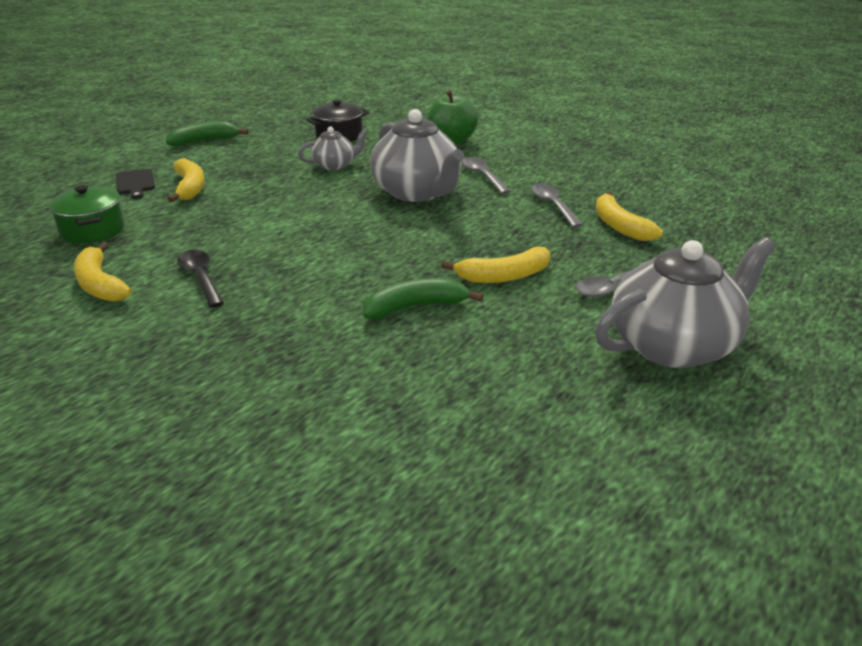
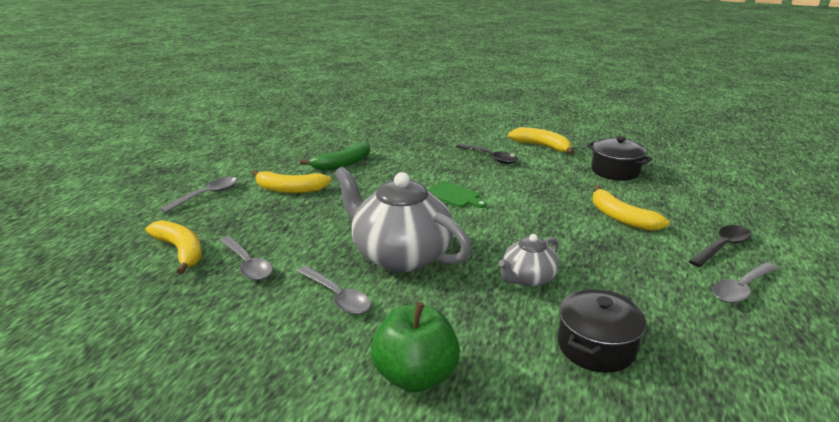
camera: 160 degrees right, 5 degrees down
green pot [49,185,125,243] -> black pot [587,136,652,181]
black cutting board [116,169,155,199] -> none
green banana [166,121,249,147] -> grey spoon [712,262,778,303]
yellow banana [441,247,551,283] -> yellow banana turned 135 degrees counterclockwise [252,170,331,193]
grey teapot [595,237,776,368] -> none
none -> green cutting board [427,181,487,208]
none -> black spoon [689,225,751,267]

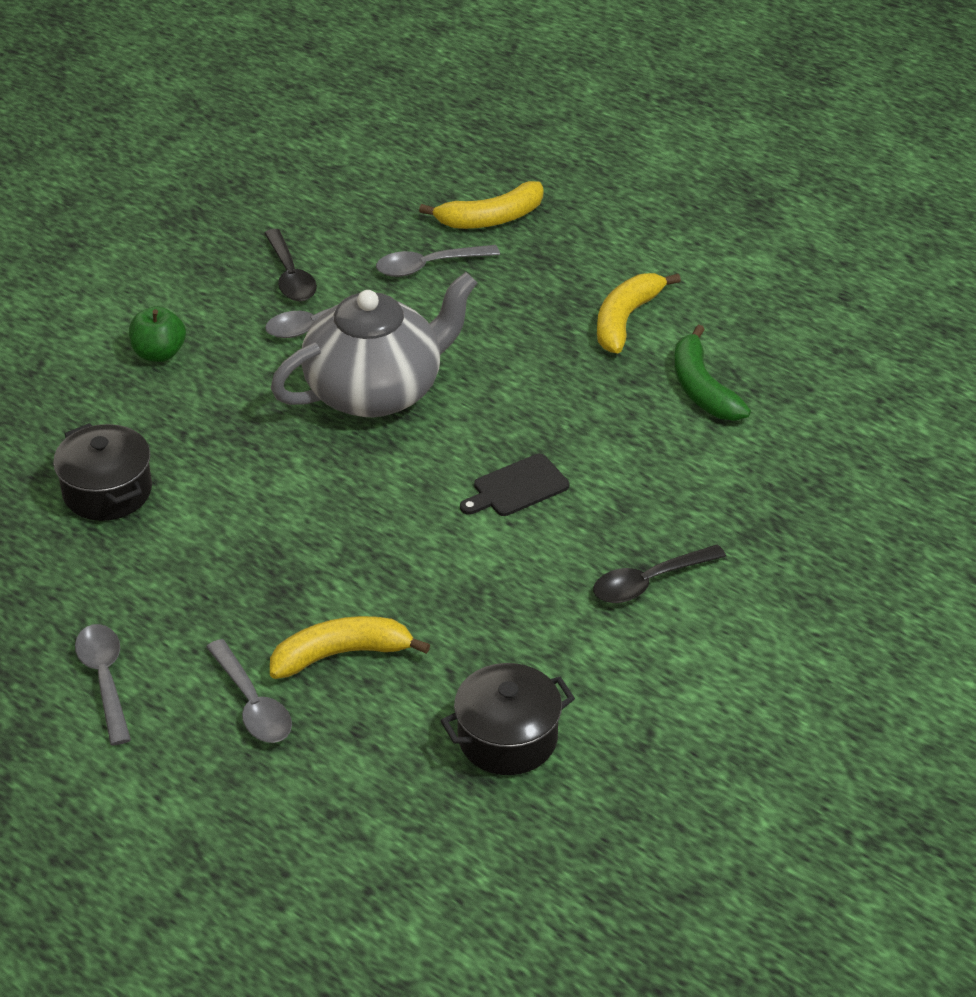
camera: 110 degrees right, 15 degrees up
grey spoon [160,177,237,213] -> grey spoon moved to [206,639,292,743]
green apple [371,302,460,392] -> green apple [129,306,186,362], size x0.65
green cutting board [427,181,487,208] -> black cutting board [460,454,569,516]
grey teapot [498,234,559,287] -> none
yellow banana [508,127,574,155] -> none
black spoon [689,225,751,267] -> black spoon moved to [264,229,317,301]

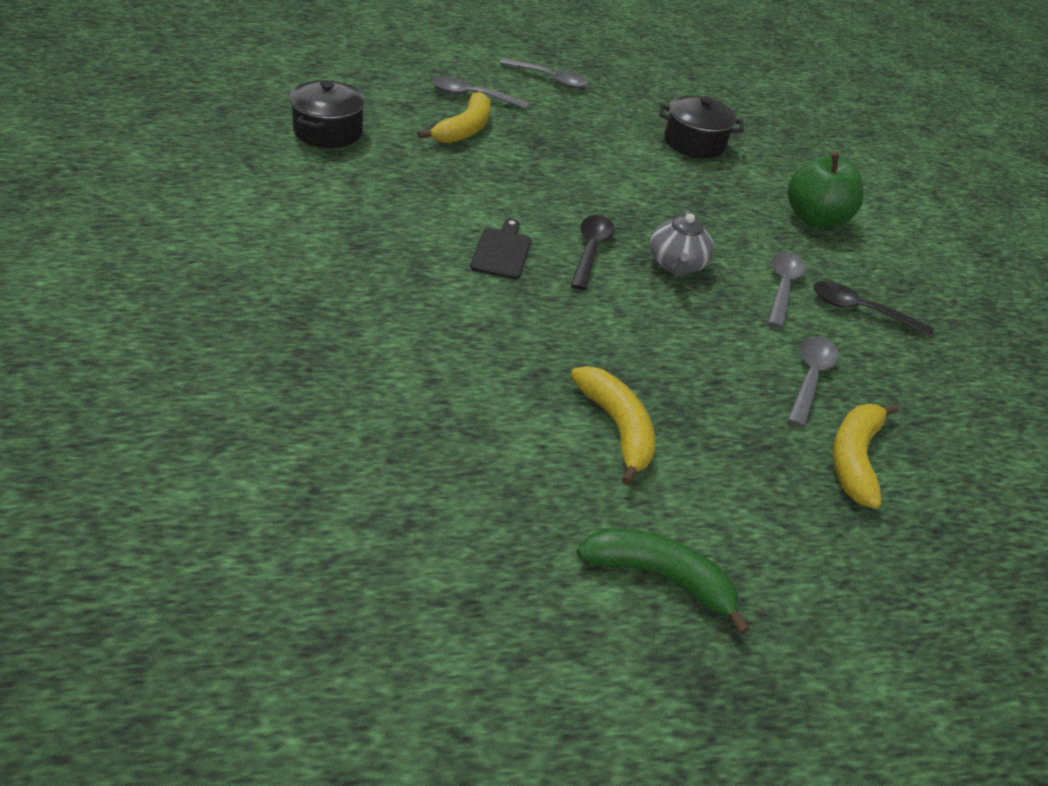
camera: 125 degrees right, 0 degrees up
green apple [129,306,186,362] -> green apple [788,152,863,228], size x1.55
grey teapot [271,272,477,417] -> grey teapot [650,210,714,277], size x0.52
black spoon [593,544,726,603] -> black spoon moved to [570,215,615,290]
green banana [674,325,751,421] -> green banana moved to [577,528,750,635]

